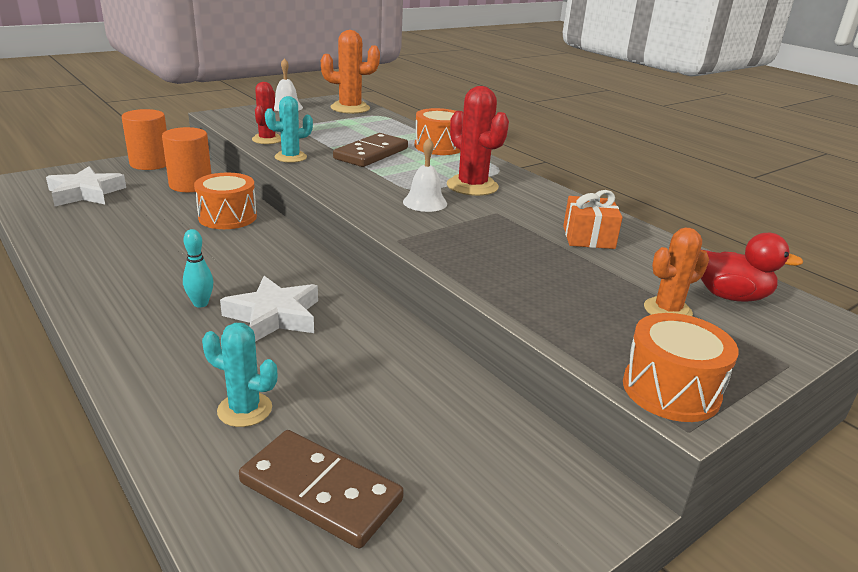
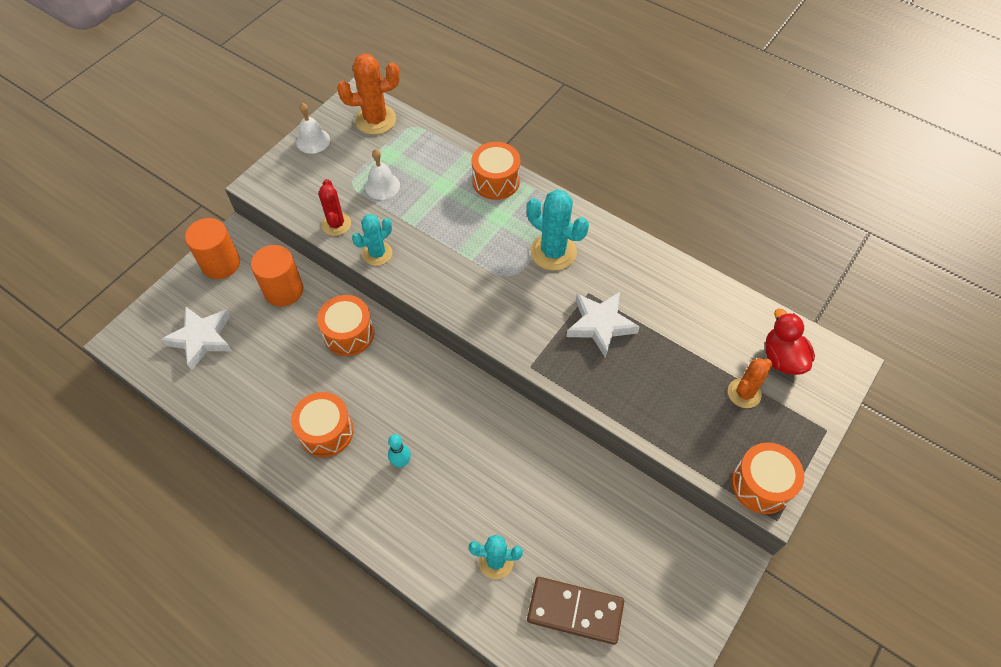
camera: 15 degrees left, 30 degrees up
white star [220,276,318,342] -> white star moved to [566,292,640,358]
brown domino [333,133,408,167] -> none
white bell [403,138,447,212] -> white bell moved to [365,149,400,200]
red cactus [447,86,509,196] -> turquoise cactus [527,189,589,271]
orange gift [563,190,623,249] -> none
red duck [701,233,803,302] -> red duck turned 105 degrees counterclockwise [765,309,815,375]
none -> orange drum [291,392,354,457]

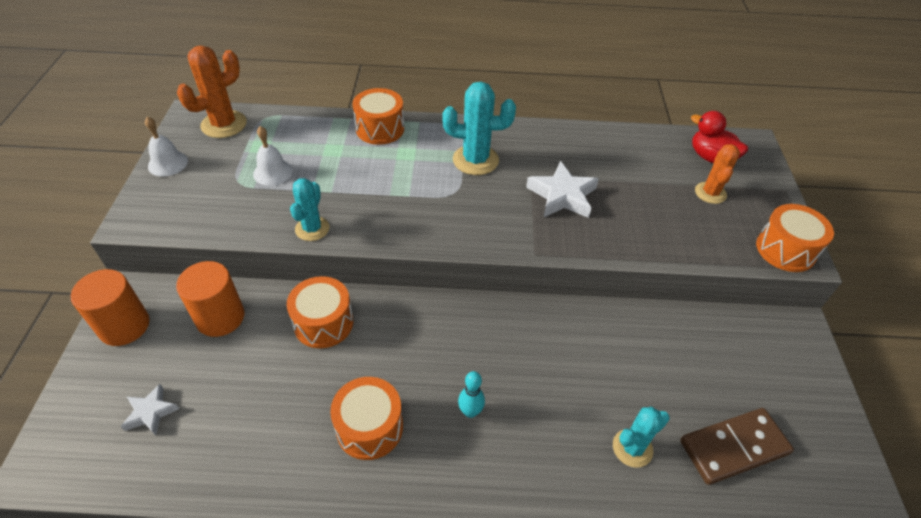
camera: 35 degrees left, 10 degrees down
white star [161,306,232,370] -> white star [121,384,179,435], size x0.59
red cactus [318,179,351,236] -> none

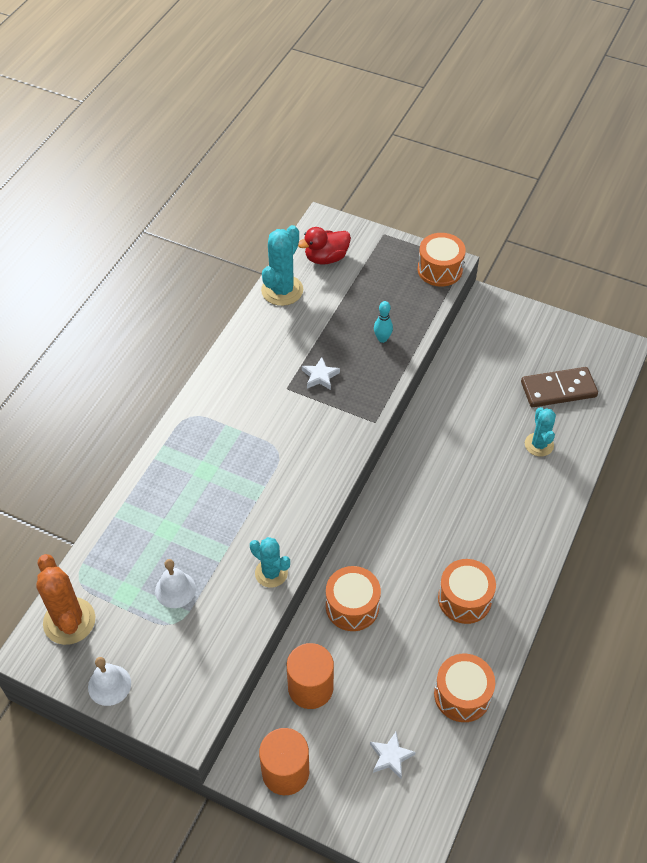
camera: 65 degrees left, 5 degrees up
orange drum [353,88,404,145] -> orange drum moved to [434,654,495,722]
turquoise cactus [442,82,516,175] -> turquoise cactus moved to [261,225,303,306]
turquoise bowling pin [458,371,485,418] -> turquoise bowling pin moved to [374,301,393,343]
white star [526,161,599,218] -> white star [302,357,340,390], size x0.59
brown domino [680,408,794,485] -> brown domino turned 75 degrees clockwise [521,367,598,407]
orange cactus [695,144,740,204] -> none

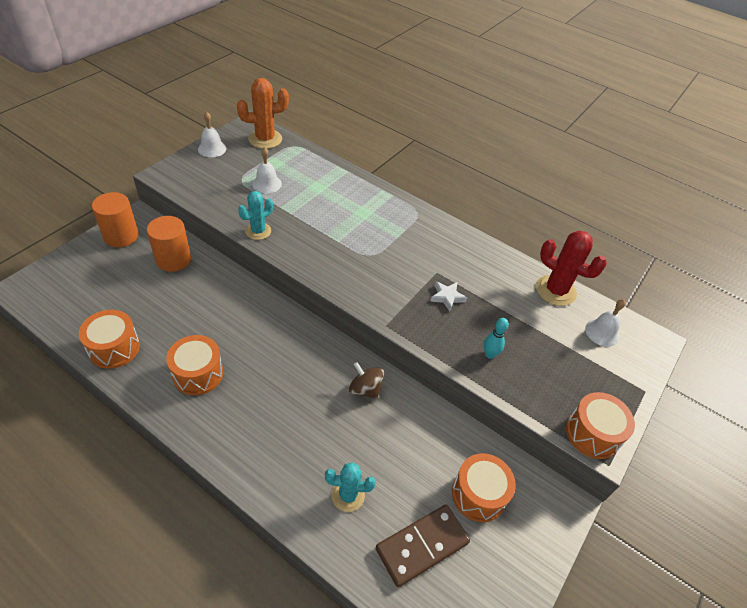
camera: 95 degrees right, 5 degrees down
turquoise cactus [261,225,303,306] -> red cactus [536,230,607,306]
red duck [298,227,351,265] -> white bell [585,299,626,347]
orange drum [326,566,381,631] -> orange drum moved to [452,453,516,522]
white star [370,732,416,779] -> none
brown domino [521,367,598,407] -> brown domino turned 60 degrees clockwise [376,505,470,587]
none -> brown spinning top [349,362,384,399]

